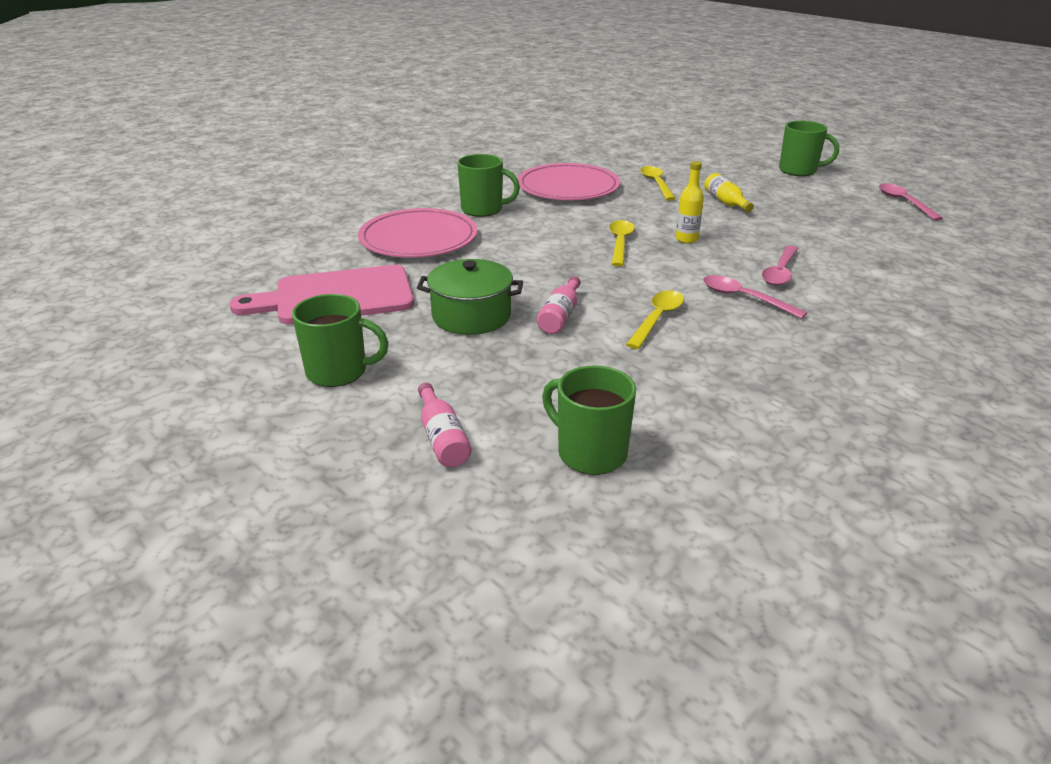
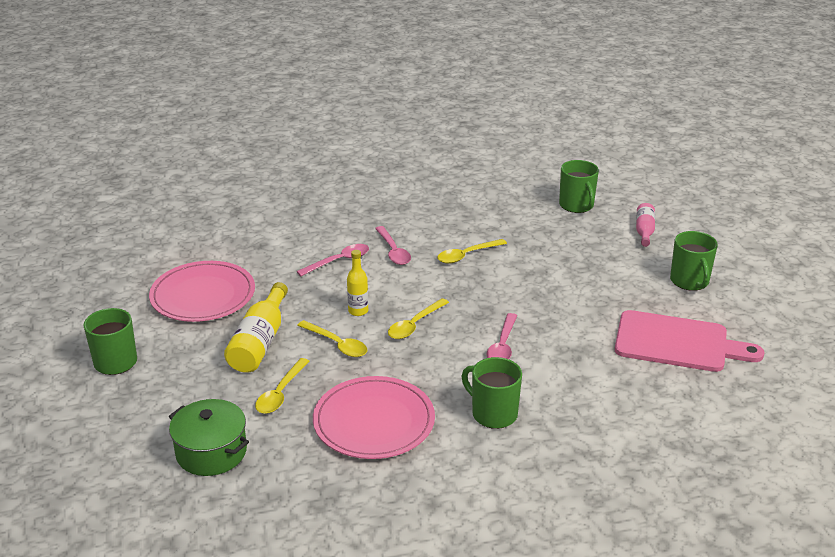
camera: 150 degrees left, 0 degrees up
green mug [292,294,389,387] -> green mug turned 135 degrees counterclockwise [670,231,718,291]
pink plate [358,208,477,258] -> pink plate moved to [149,261,255,322]
green pot [417,259,523,335] -> green pot moved to [169,399,249,476]
pink bottle [537,276,581,334] -> none
yellow bottle [704,173,754,212] -> yellow bottle [224,282,288,373], size x1.69
pink spoon [879,183,943,221] -> pink spoon moved to [486,313,517,359]
none -> yellow spoon [297,320,368,357]

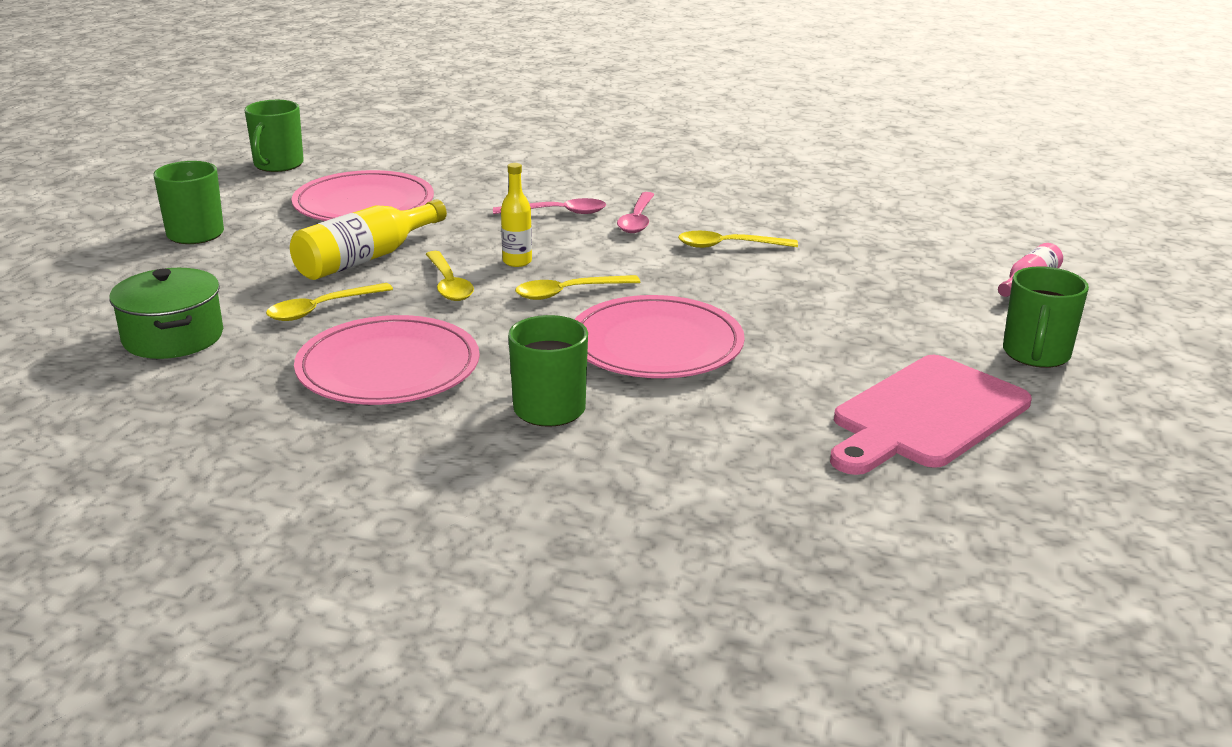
camera: 30 degrees right, 5 degrees down
pink spoon [486,313,517,359] -> pink plate [574,295,745,378]
green mug [559,160,599,213] -> green mug moved to [245,100,304,172]
pink cutting board [615,310,765,372] -> pink cutting board turned 90 degrees clockwise [830,355,1032,475]

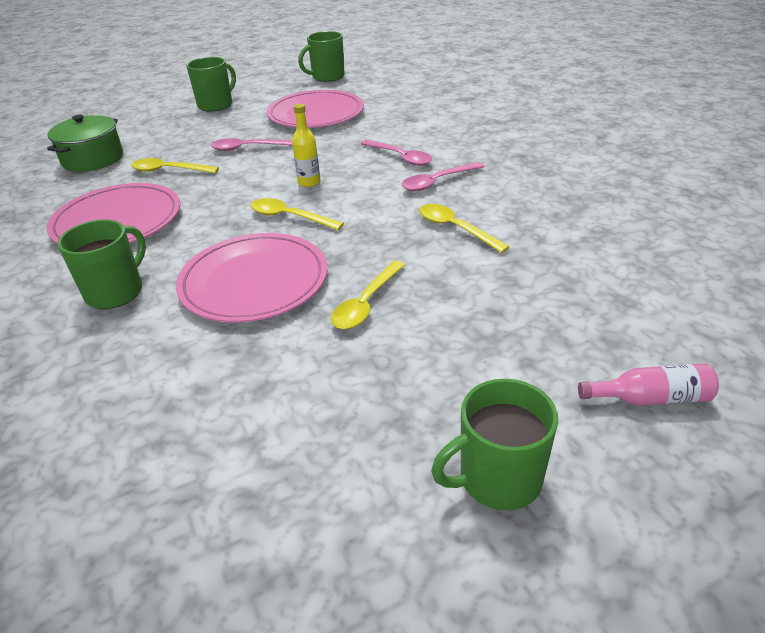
camera: 50 degrees right, 10 degrees up
yellow bottle [290,200,447,280] -> pink spoon [211,138,293,151]
yellow spoon [426,251,474,301] -> yellow spoon moved to [331,261,405,329]
pink cutting board [830,355,1032,475] -> none

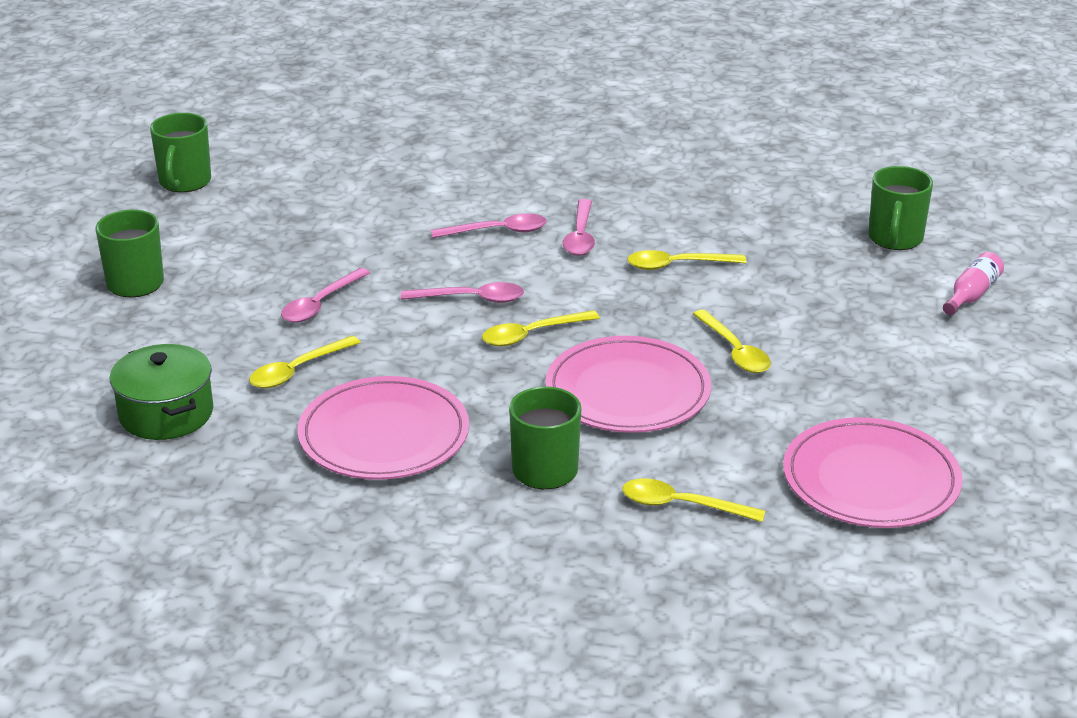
camera: 55 degrees left, 5 degrees down
pink plate [266,90,364,128] -> pink plate moved to [783,417,963,528]
yellow bottle [292,104,320,187] -> pink spoon [401,282,524,303]
green mug [431,379,558,510] -> green mug moved to [869,166,933,250]
none -> yellow spoon [622,478,765,522]

